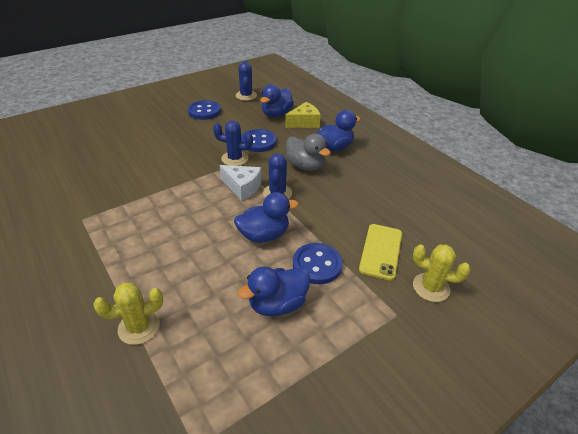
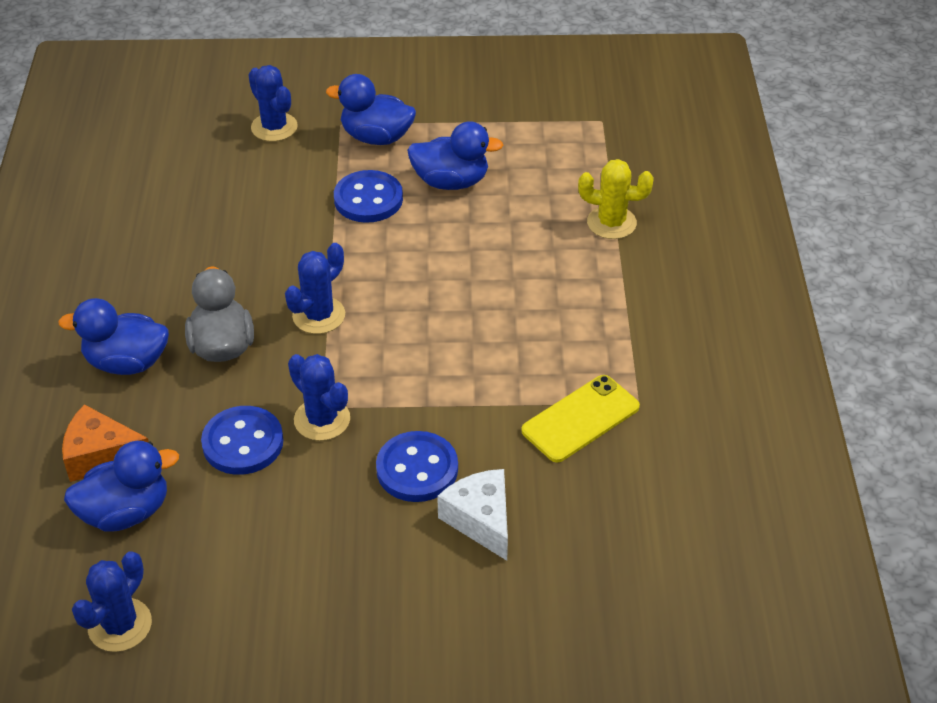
camera: 145 degrees left, 5 degrees up
blue button [188,100,221,120] -> blue button moved to [376,431,458,502]
white cheese [220,165,262,201] -> white cheese moved to [437,469,508,561]
blue duck [234,192,299,243] -> blue duck moved to [326,74,416,145]
yellow cheese [285,102,321,128] -> orange cheese [62,404,149,482]
yellow phone [359,224,402,281] -> yellow phone moved to [521,375,640,463]
yellow cactus [412,245,471,302] -> blue cactus [248,65,298,141]

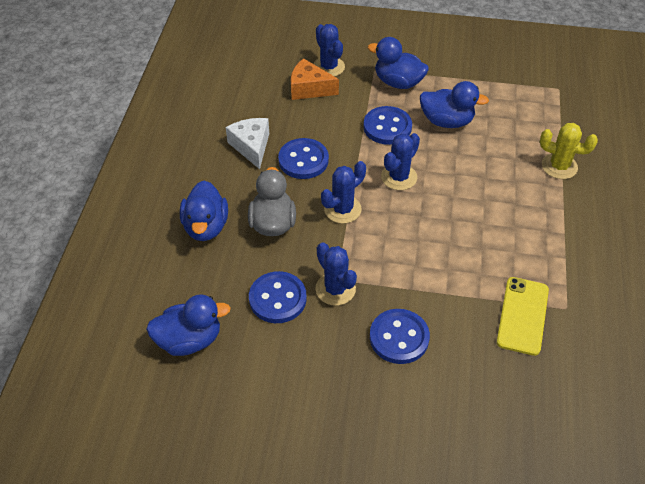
camera: 10 degrees right, 5 degrees up
blue duck [58,298,169,375] -> blue duck turned 105 degrees counterclockwise [180,181,228,241]
orange cheese [62,404,149,482] -> orange cheese moved to [291,58,339,100]
blue cactus [72,551,152,652] -> blue cactus moved to [381,133,420,190]
white cheese [437,469,508,561] -> white cheese moved to [226,118,269,169]
yellow phone [521,375,640,463] -> yellow phone turned 45 degrees counterclockwise [497,277,549,356]
none -> blue button [278,138,329,179]

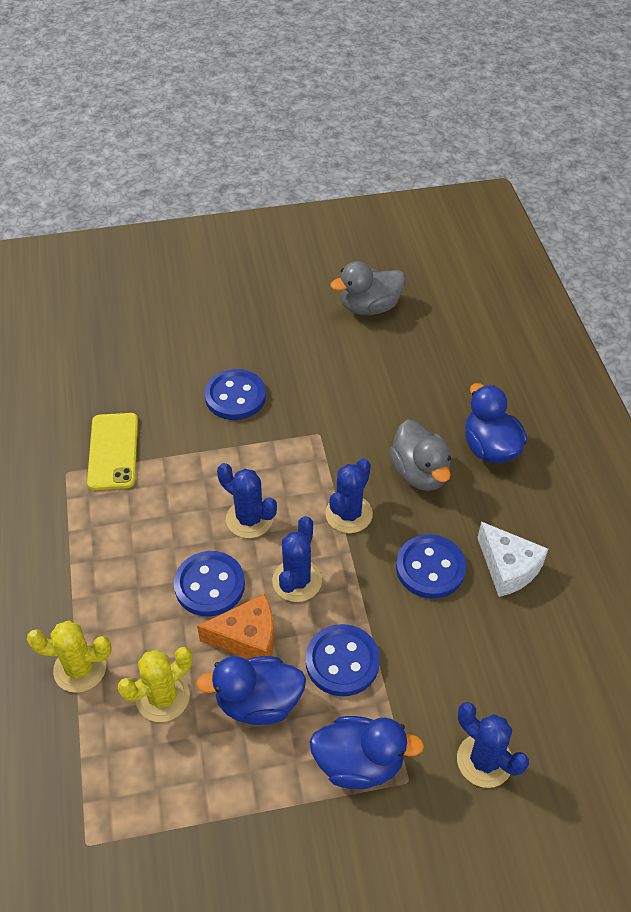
camera: 160 degrees right, 0 degrees up
blue duck [146,294,231,356] -> none
blue button [249,271,307,323] -> blue button moved to [174,551,245,617]
orange cheese [291,58,339,100] -> orange cheese moved to [197,594,274,659]
blue cactus [315,242,357,306] -> blue cactus moved to [217,463,277,538]
none -> yellow cactus [118,647,192,722]
none -> grey duck [330,261,406,315]

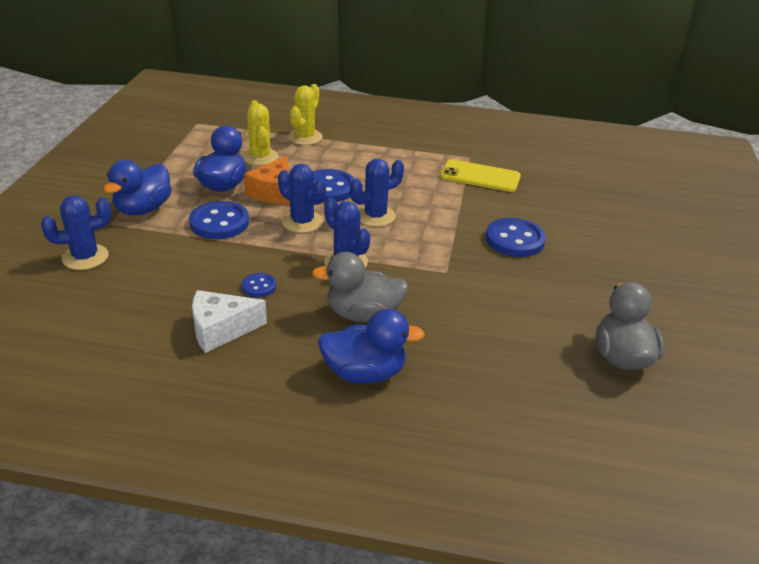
camera: 110 degrees right, 15 degrees down
blue button [396,534,466,599] -> blue button [242,273,276,297], size x0.52

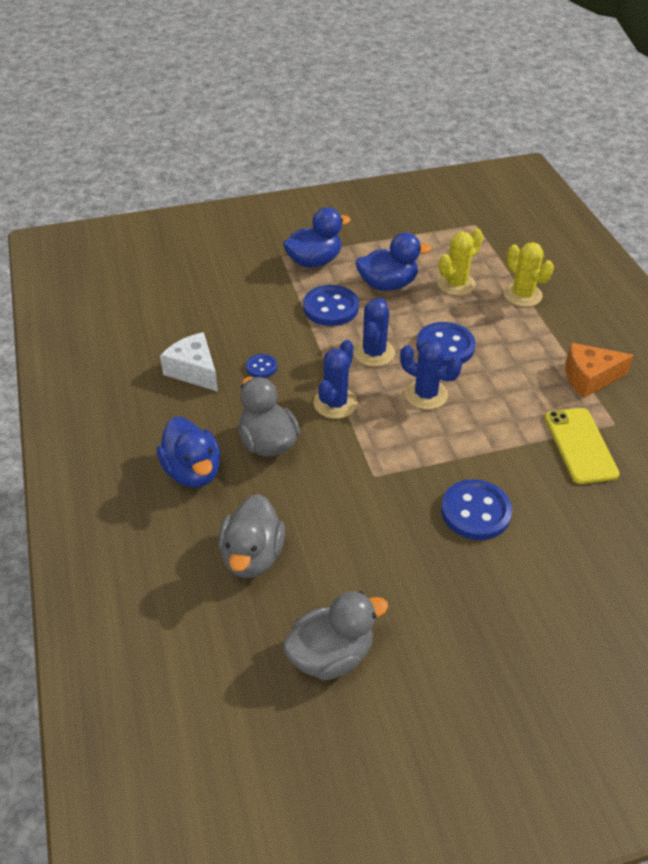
camera: 65 degrees right, 10 degrees up
blue cactus [41,195,111,270] -> none
blue duck [103,160,172,215] -> blue duck turned 150 degrees clockwise [283,207,350,268]
orange cheese [244,156,290,205] -> orange cheese moved to [565,343,634,398]
yellow cactus [288,84,323,145] -> yellow cactus turned 60 degrees clockwise [503,242,554,307]
none -> grey duck [218,494,285,578]

